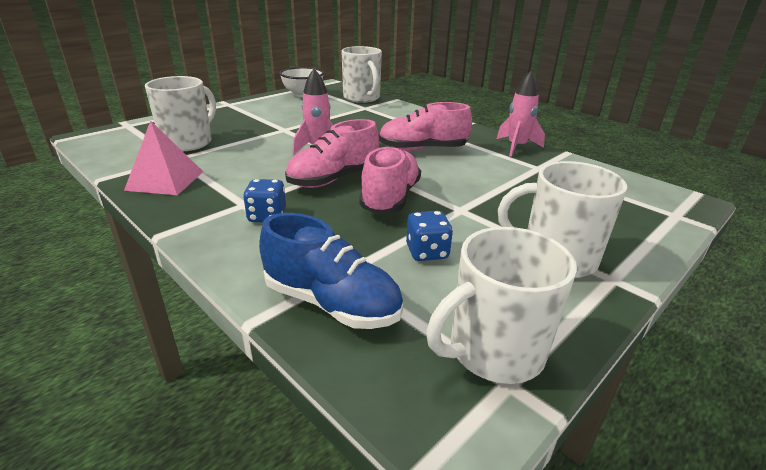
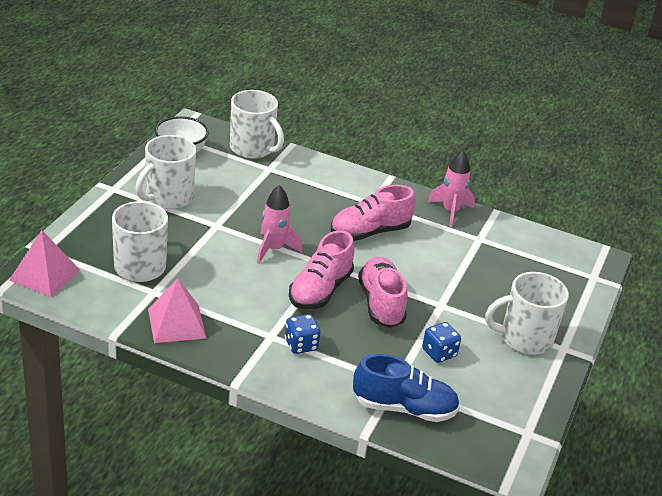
camera: 25 degrees left, 5 degrees up
white mug [426,227,577,384] -> white mug moved to [136,135,196,209]
none -> pink pyramid [9,230,80,297]

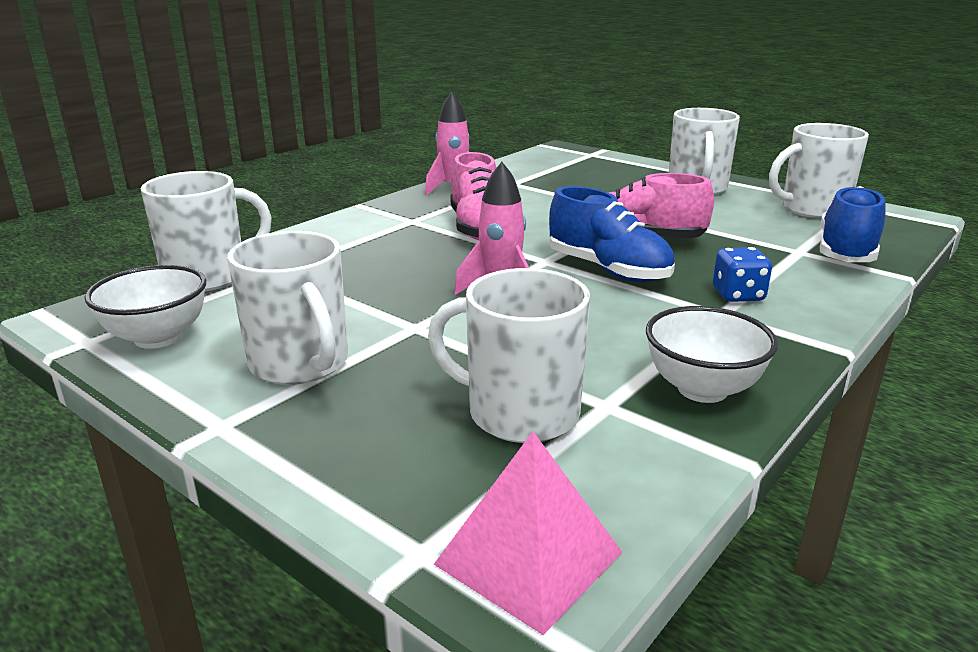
camera: 70 degrees left, 10 degrees down
pink pyramid [148,279,206,343] -> white bowl [646,306,778,403]
pink shoe [289,230,355,309] -> blue shoe [549,186,675,282]
blue dice [422,322,461,363] -> none
none -> white mug [769,123,869,219]

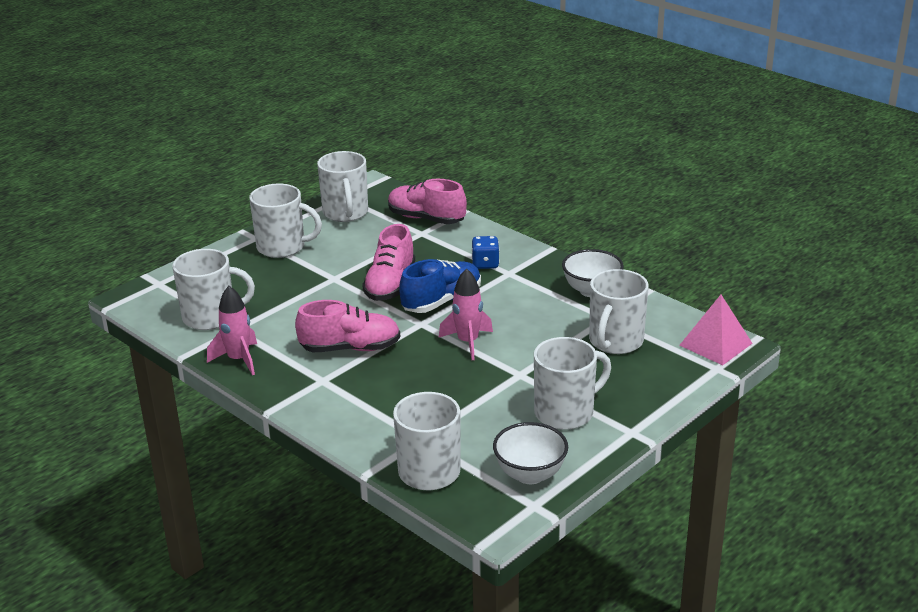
camera: 85 degrees left, 5 degrees up
blue shoe [820,186,885,262] -> pink shoe [388,179,467,224]
none -> white mug [172,249,255,330]

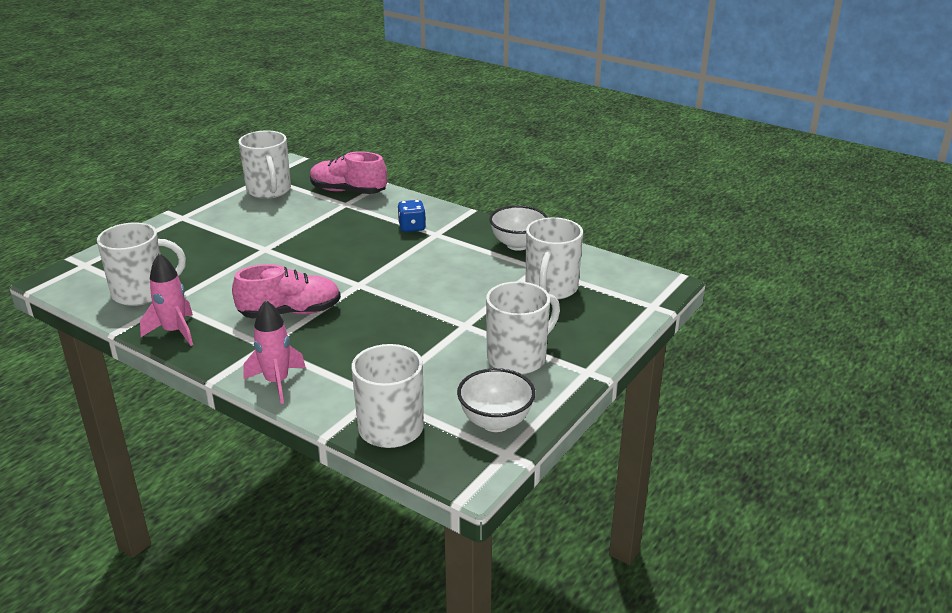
camera: 10 degrees left, 0 degrees up
white mug [249,183,322,258] -> none
pink shoe [362,224,415,301] -> none
blue shoe [399,259,481,313] -> none
pink rocket [439,268,493,360] -> pink rocket moved to [243,300,306,404]
pink pyramid [679,295,753,365] -> none

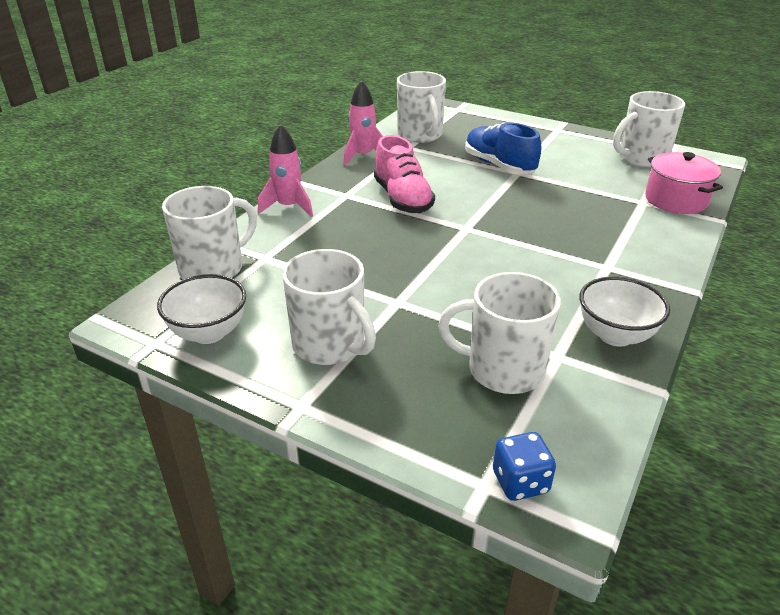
camera: 85 degrees right, 5 degrees up
pink shoe [310,151,387,194] -> pink pot [645,152,723,214]
blue dice [398,200,426,232] -> blue dice moved to [493,432,556,501]
none -> blue shoe [465,122,541,175]

